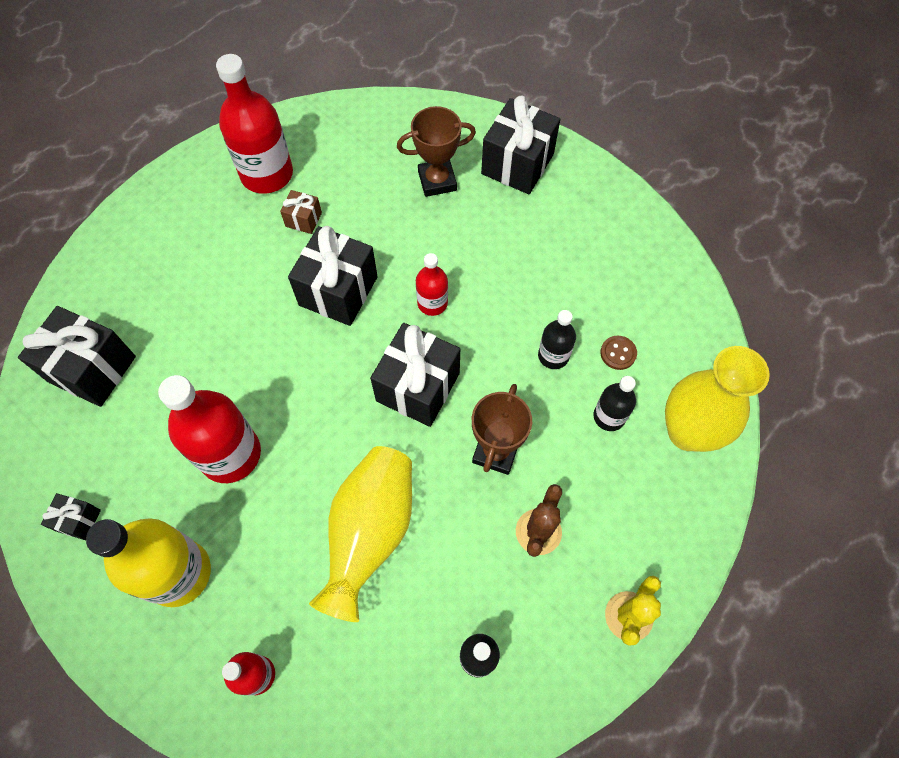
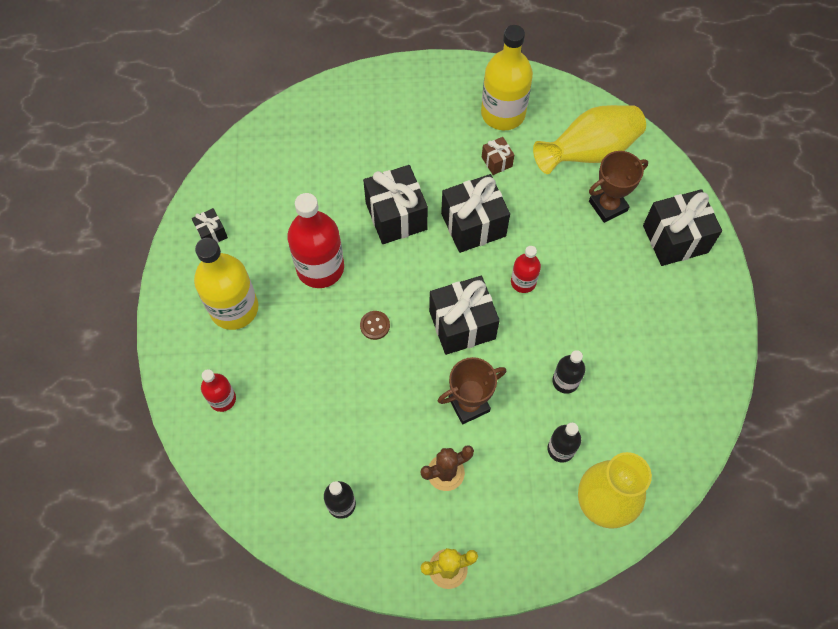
camera: 45 degrees right, 0 degrees up
black gift [18,306,136,407] -> black gift moved to [363,165,428,244]
red bottle [216,54,293,194] -> yellow bottle [481,25,533,130]
yellow vase [309,446,412,622] -> yellow vase moved to [533,105,646,174]
brown trophy [397,106,476,197] -> brown trophy turned 60 degrees counterclockwise [589,151,648,223]
brown button [601,336,637,370] -> brown button moved to [360,311,390,340]

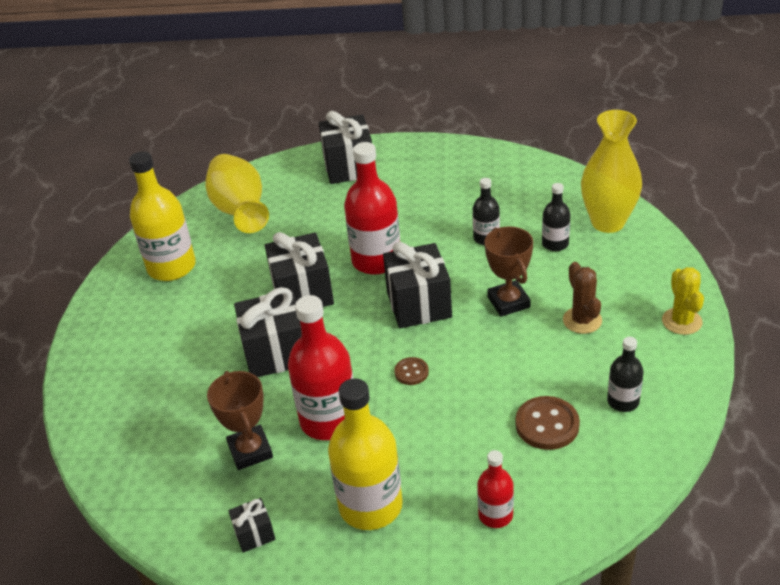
camera: 80 degrees left, 25 degrees down
brown gift [482,137,514,175] -> none
red bottle [511,246,541,293] -> red bottle [344,142,400,275], size x1.89
brown trophy [589,151,648,223] -> brown trophy moved to [207,371,273,470]
none -> brown button [515,396,580,450]

